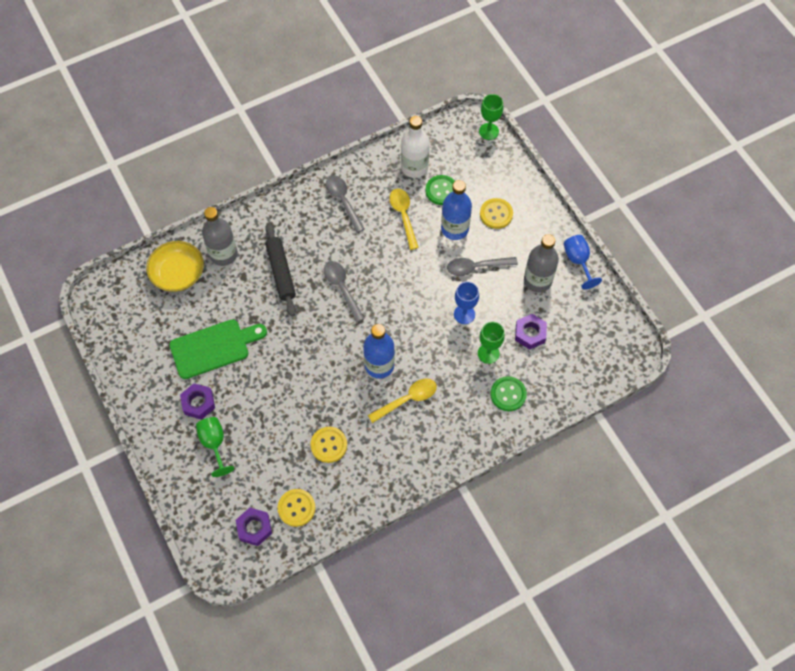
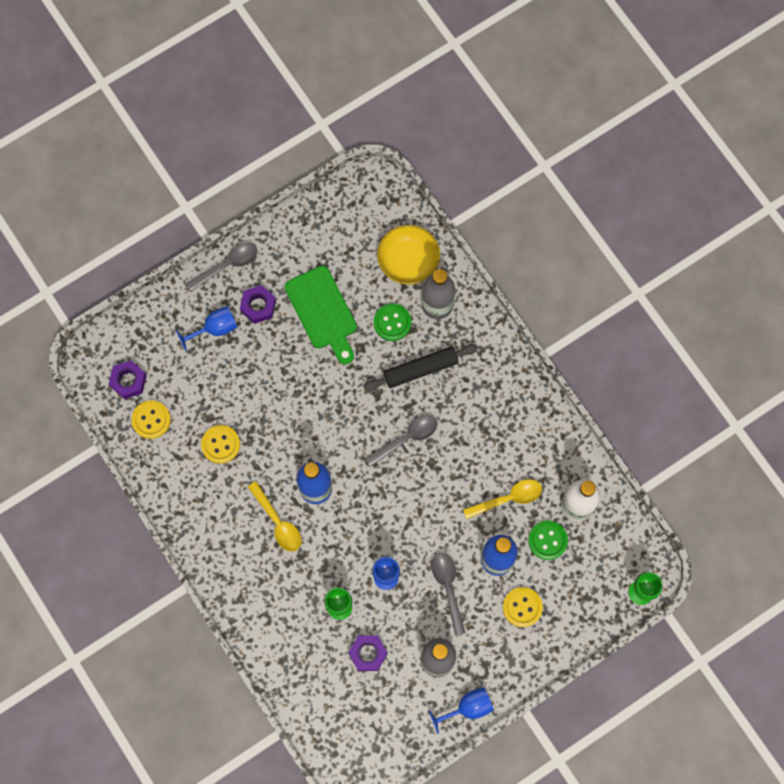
camera: 85 degrees right, 10 degrees up
green goblet [196,417,234,477] -> blue goblet [176,306,237,351]
grey spoon [326,175,365,233] -> grey spoon moved to [186,242,257,291]
green button [490,376,527,411] -> green button moved to [374,304,411,341]

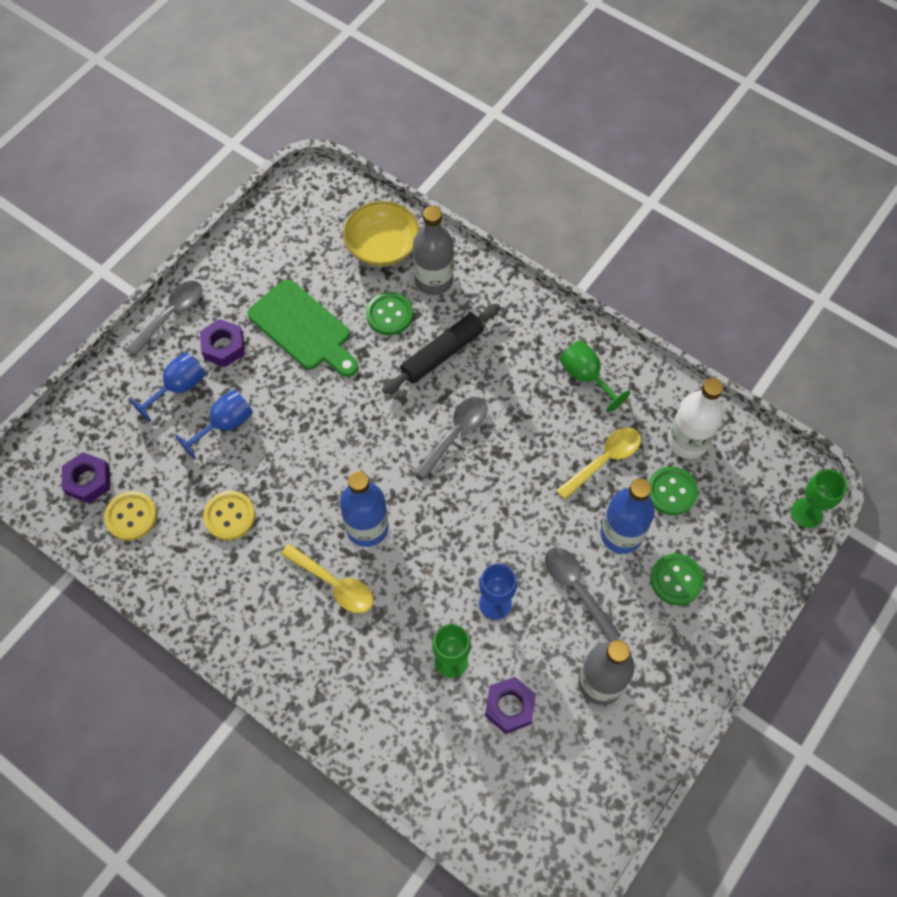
camera: 20 degrees left, 10 degrees down
blue goblet [428,687,494,734] -> blue goblet moved to [175,390,253,459]
yellow button [503,587,543,627] -> green button [650,553,704,605]
none -> green goblet [560,340,630,413]

